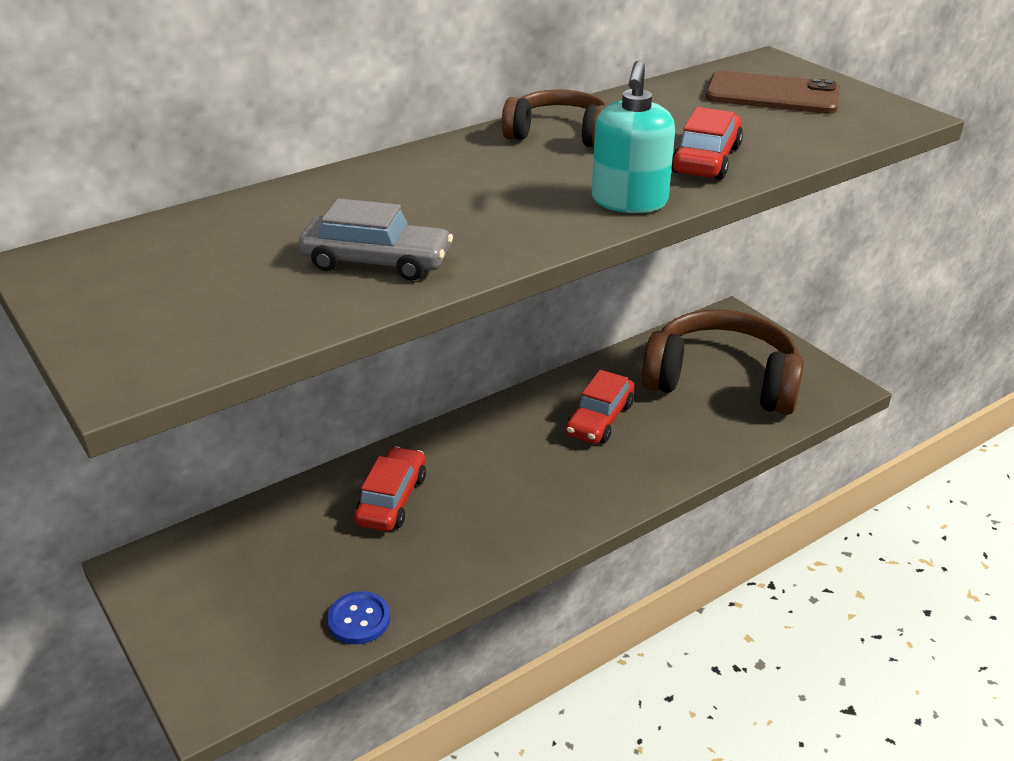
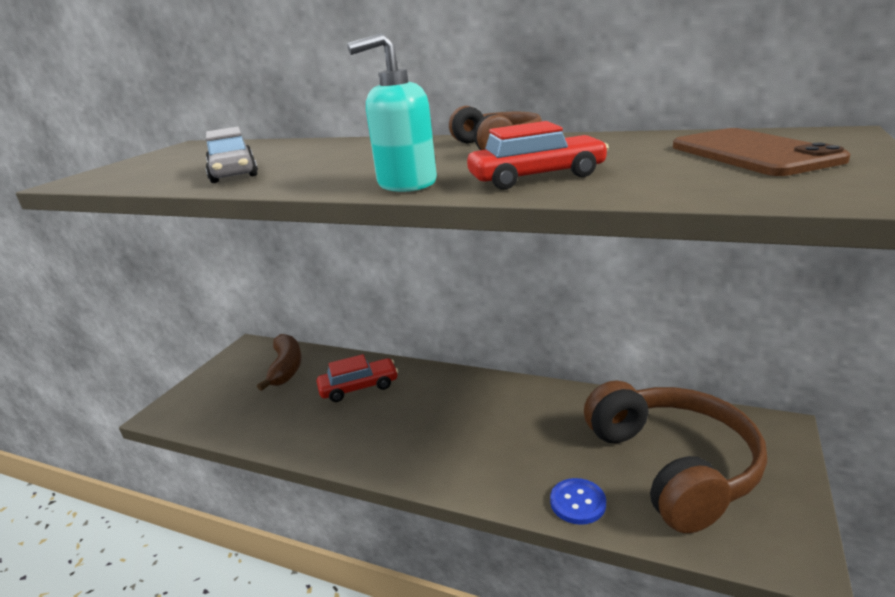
camera: 60 degrees right, 10 degrees down
blue button [327,591,390,644] -> blue button moved to [550,478,606,525]
red car [566,370,635,444] -> none
none -> brown banana [257,334,302,391]

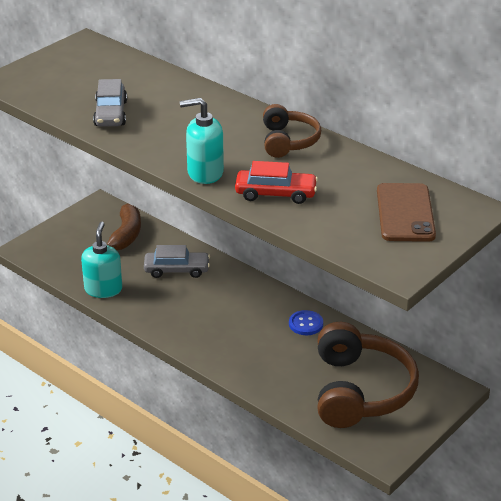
camera: 15 degrees right, 10 degrees up
red car [316,354,398,402] -> grey car [144,245,210,278]
blue button [550,478,606,525] -> blue button moved to [289,310,323,335]
none -> turquoise soap dispenser [81,222,122,298]

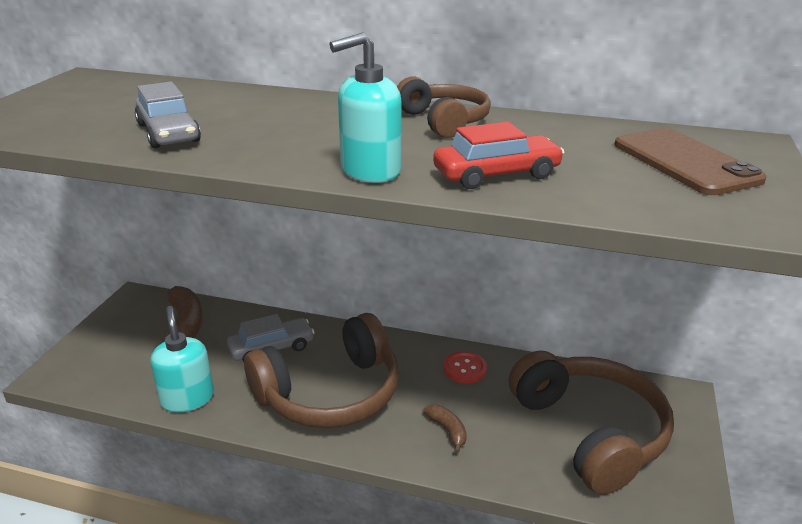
camera: 25 degrees left, 5 degrees down
blue button [289,310,323,335] -> red button [444,351,487,383]
none -> brown headphones [244,313,399,428]
none -> brown banana [423,405,467,453]

